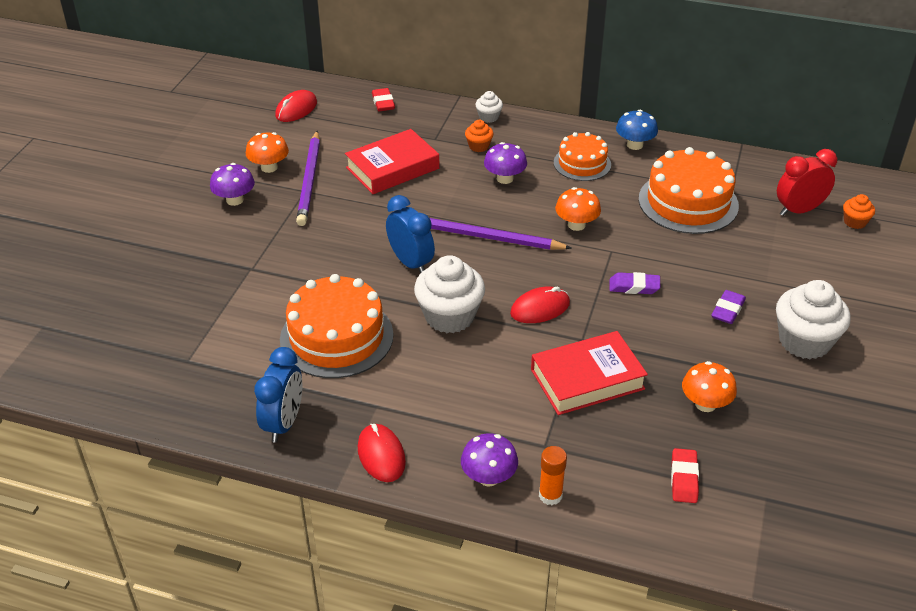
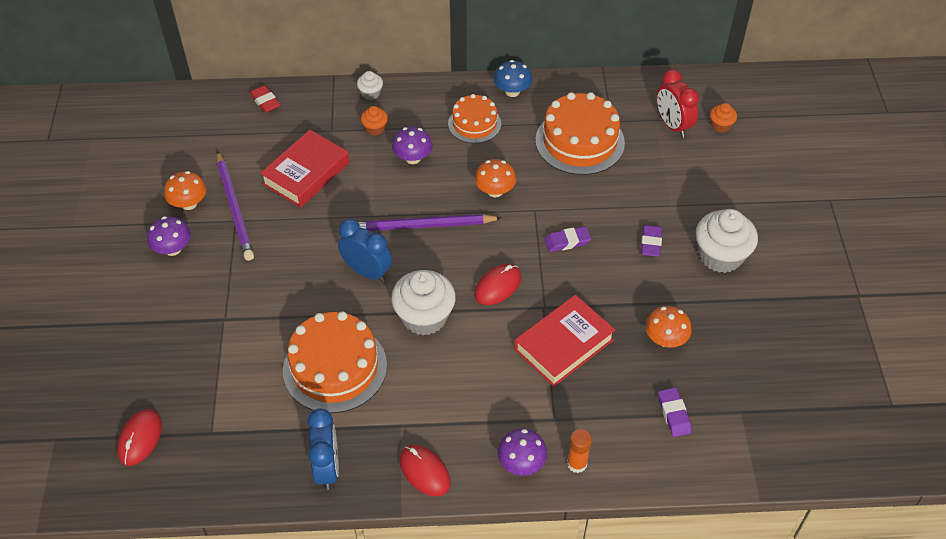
camera: 20 degrees left, 10 degrees up
red mouse [275,90,317,122] -> red mouse moved to [117,409,162,466]
red eraser [671,448,699,503] -> purple eraser [658,388,692,437]
red clock [777,149,837,216] -> red clock turned 75 degrees counterclockwise [657,69,699,138]

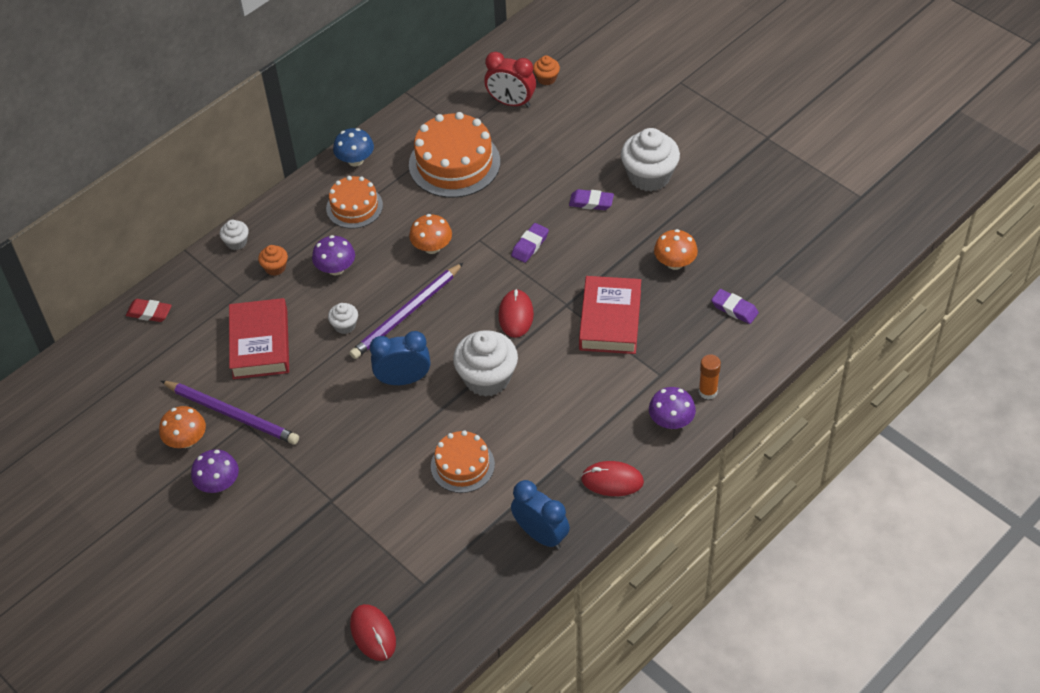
camera: 40 degrees left, 0 degrees up
orange cake [283,311,387,413] -> orange cake [431,430,495,493], size x0.61
purple eraser [641,225,662,257] -> purple eraser turned 45 degrees counterclockwise [569,189,614,210]
none -> white cupcake [328,303,358,334]

